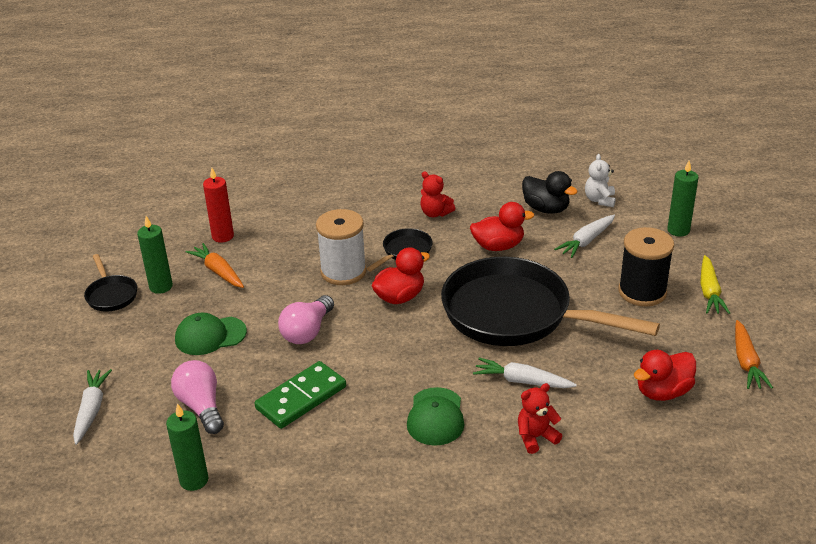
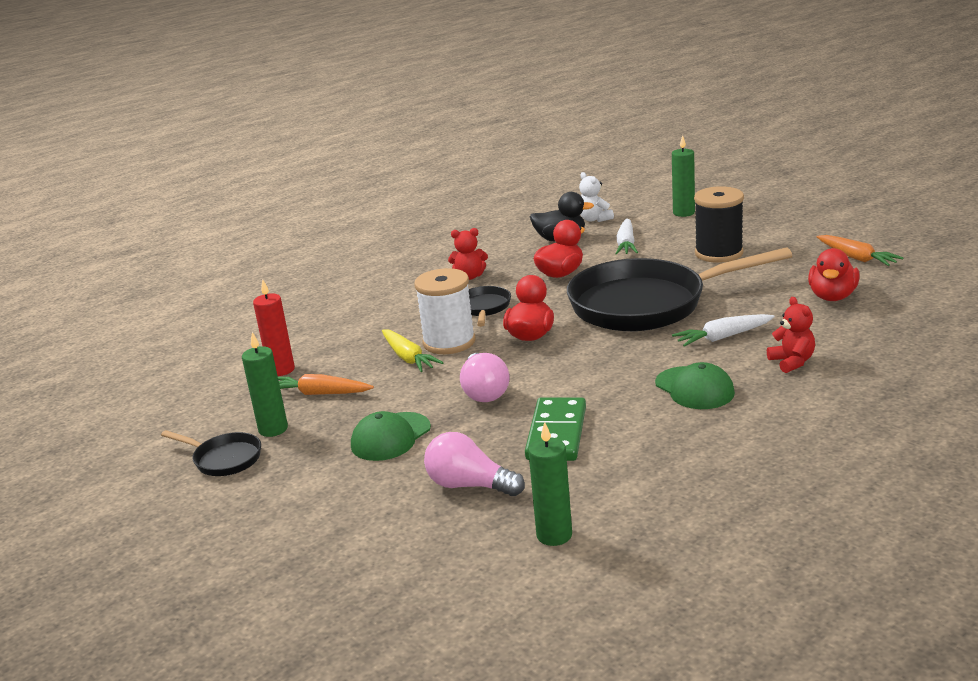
camera: 35 degrees left, 10 degrees down
white carrot [73,369,112,445] -> none
red teddy bear [518,383,562,454] -> red teddy bear turned 135 degrees clockwise [767,297,815,373]
yellow carrot [700,255,730,314] -> yellow carrot moved to [382,330,444,372]

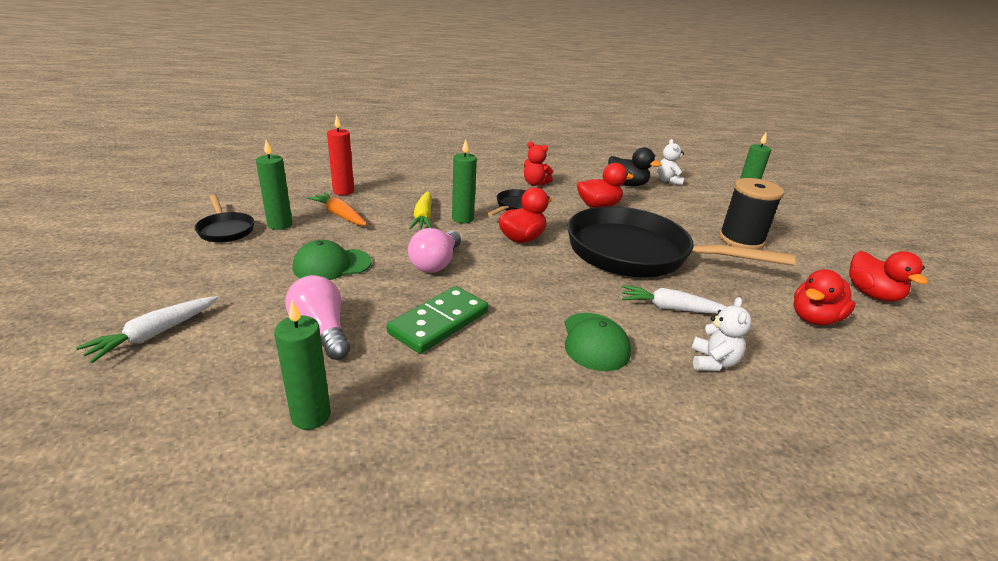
camera: 25 degrees right, 5 degrees up
white spool [414,268,475,354] -> green candle [452,139,477,223]
white carrot [615,218,638,255] -> white carrot moved to [76,296,218,363]
red teddy bear [767,297,815,373] -> white teddy bear [691,297,752,371]
orange carrot [817,235,904,266] -> red duck [849,251,928,302]

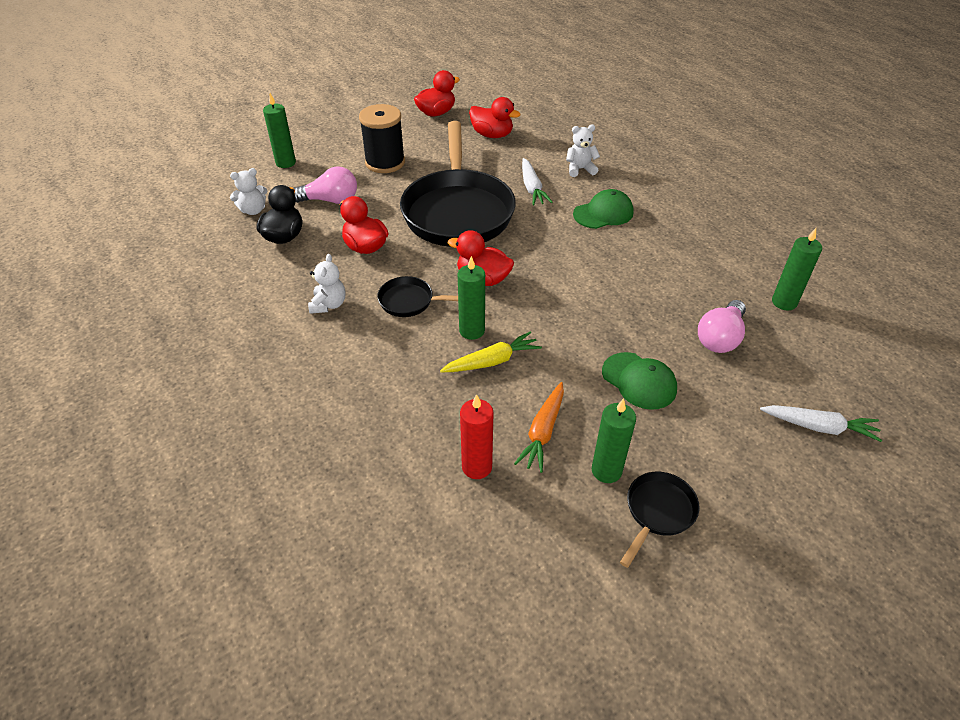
camera: 110 degrees left, 15 degrees up
green domino [387,286,488,354] -> none
pink light bulb [408,228,461,273] -> pink light bulb moved to [294,166,357,204]
red teddy bear [524,141,553,186] -> white teddy bear [308,254,346,314]

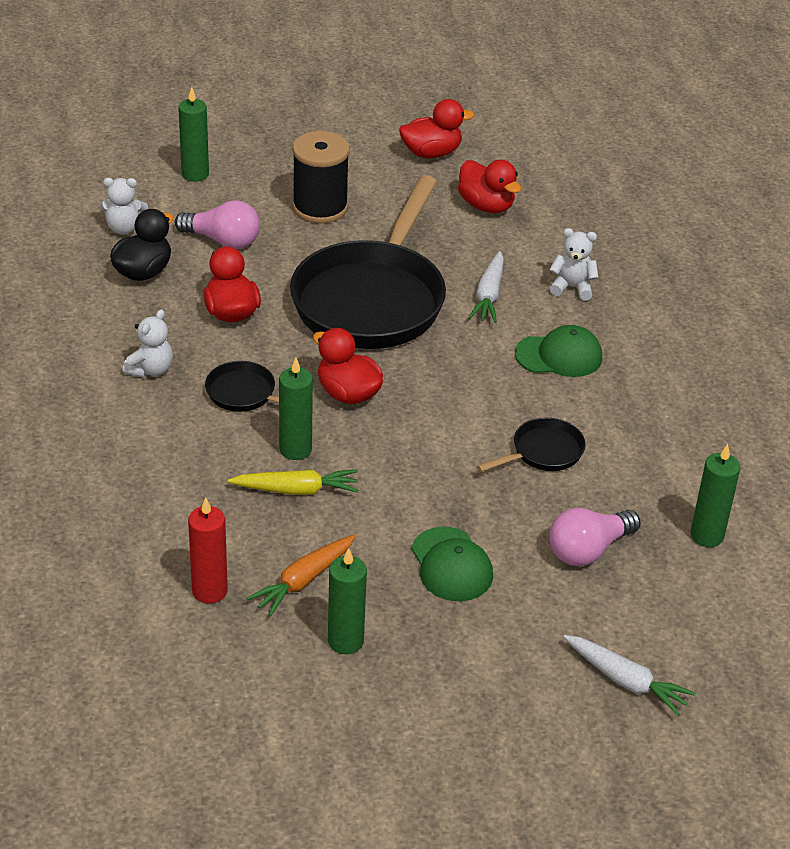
camera: 20 degrees right, 5 degrees down
black pan [620,472,700,568] -> black pan moved to [477,417,585,472]

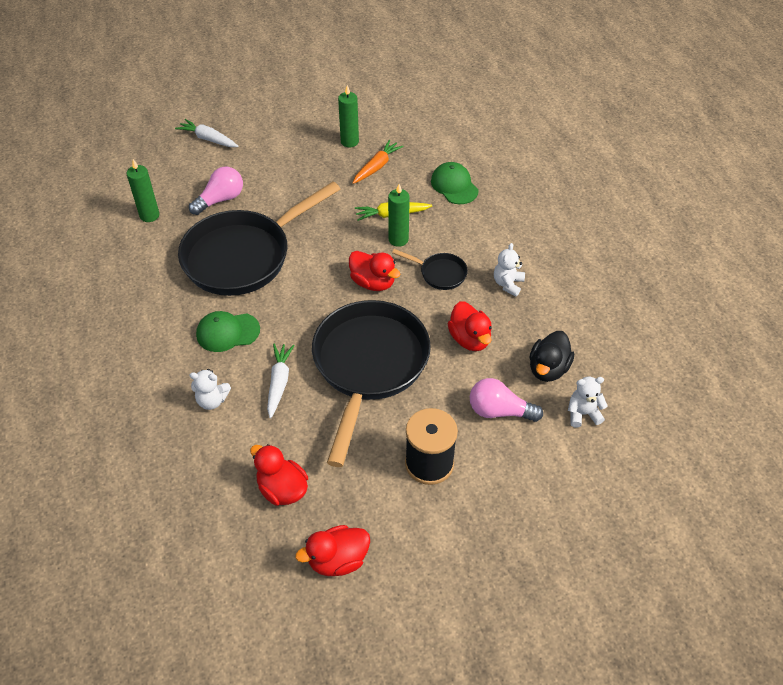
camera: 175 degrees right, 10 degrees up
green candle [178,87,209,182] -> none
red candle [188,498,228,604] -> none
green cap [411,527,493,601] -> green cap moved to [431,162,479,204]
black pan [477,417,585,472] -> black pan [178,181,340,296], size x2.36

